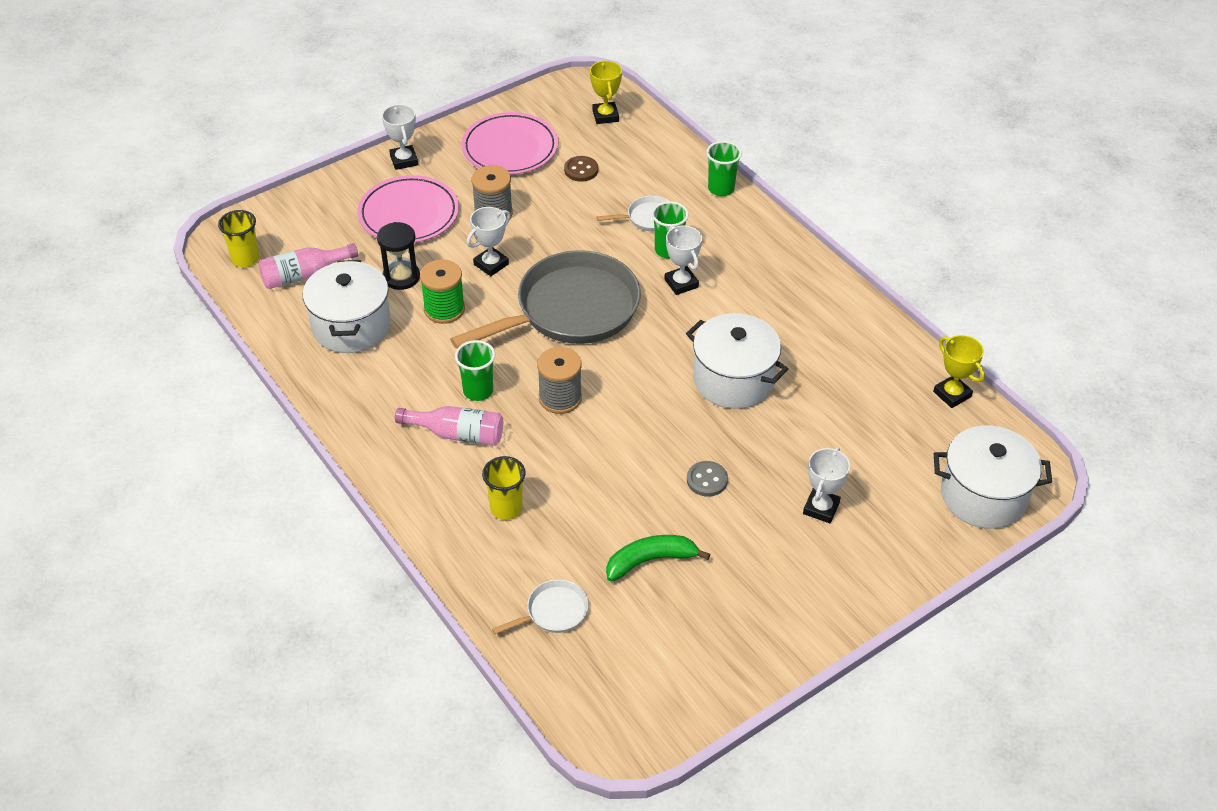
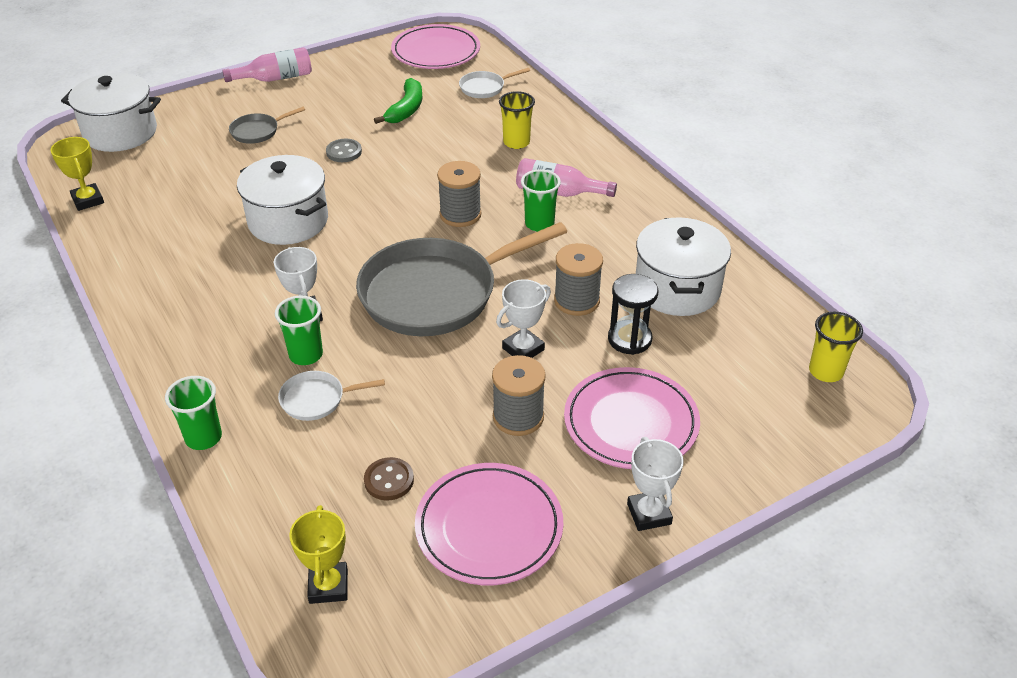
camera: 175 degrees left, 5 degrees down
pink bottle [258,243,358,289] -> pink bottle moved to [222,47,312,82]
green spool [420,259,465,324] -> grey spool [554,243,603,316]
green banana [606,535,711,582] -> green banana turned 60 degrees counterclockwise [374,78,422,124]
white trophy [803,447,850,523] -> grey pan [229,107,305,144]
none -> pink plate [391,24,480,69]

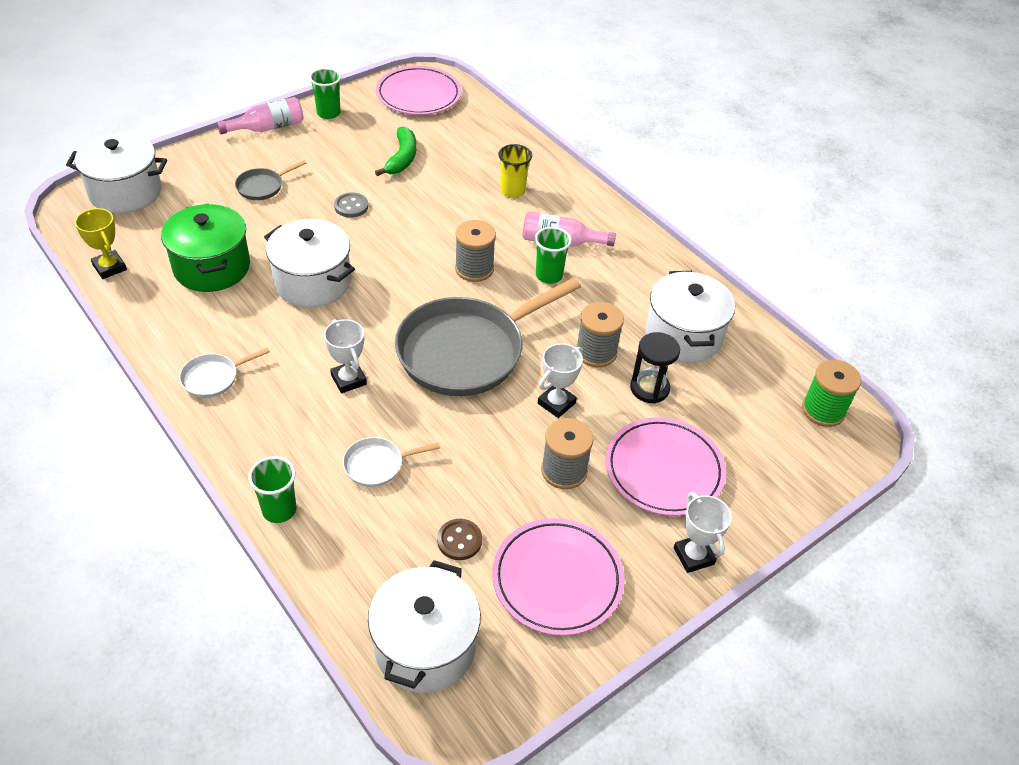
camera: 10 degrees left, 5 degrees up
green cup [275,295,323,365] -> green cup moved to [309,68,341,119]
yellow trophy [289,505,348,604] -> white pot [368,560,481,693]
white pan [459,68,530,98] -> white pan moved to [179,347,270,398]
yellow cup [809,312,863,382] -> green spool [802,360,861,427]
none -> green pot [161,204,250,292]

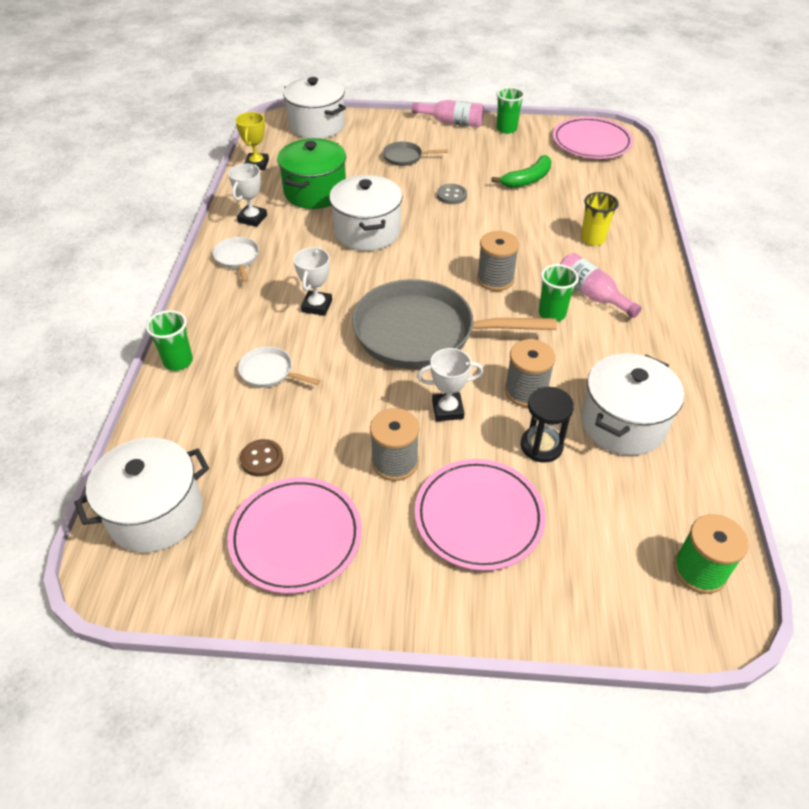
camera: 45 degrees right, 0 degrees up
white pan [179,347,270,398] -> white pan turned 60 degrees clockwise [213,237,259,282]
white trophy [674,492,732,573] -> white trophy moved to [228,164,267,227]

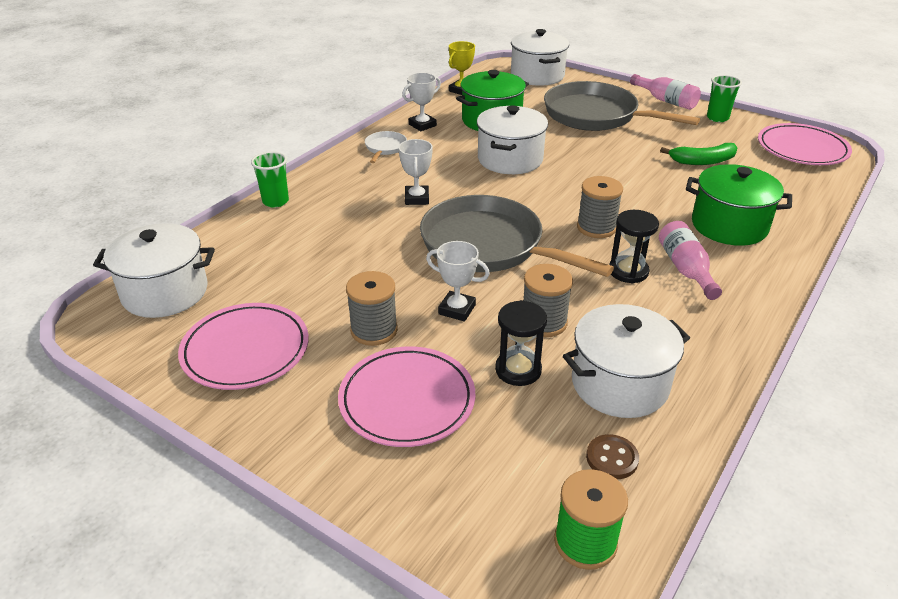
camera: 30 degrees right, 10 degrees down
white pan [238,346,320,388] -> none
brown button [240,439,283,477] -> brown button moved to [586,434,639,479]
white trophy [294,247,332,316] -> white trophy turned 45 degrees counterclockwise [398,139,433,205]
grey pan [383,141,448,166] -> grey pan [544,81,700,131], size x2.36
grey button [437,184,467,204] -> none
green cup [539,264,579,322] -> black hourglass [609,210,659,284]
yellow cup [581,192,619,246] -> green pot [686,164,792,246]

